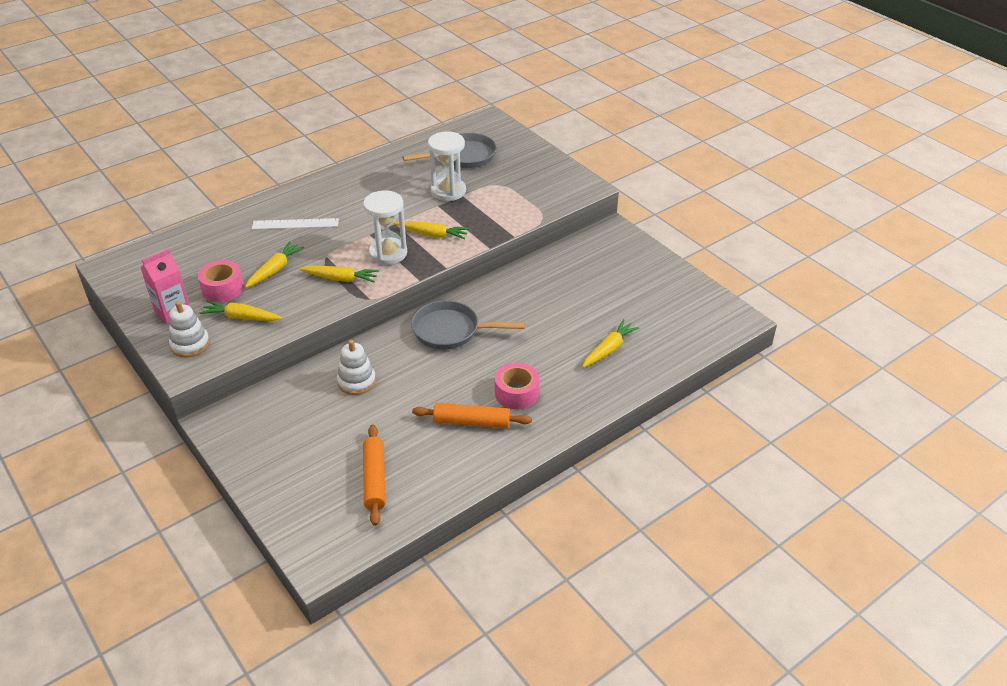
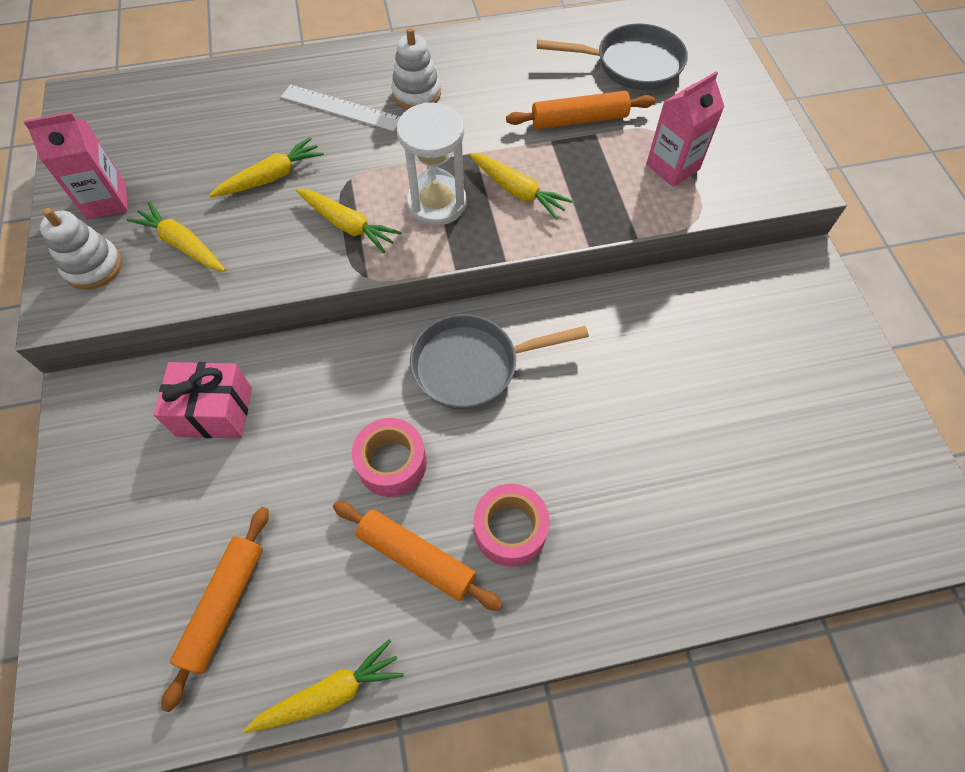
camera: 25 degrees right, 20 degrees up
pink tape [198,260,244,302] -> pink tape moved to [352,418,427,497]
white stacking toy [337,340,376,395] -> white stacking toy moved to [391,27,441,110]
grey pan [411,300,525,350] -> grey pan turned 45 degrees counterclockwise [410,314,589,409]
white hourglass [428,131,466,201] -> orange rolling pin [506,91,655,129]
yellow carrot [582,319,639,368] -> yellow carrot moved to [243,639,404,733]
none -> pink gift [154,362,252,438]
none -> pink carton [646,71,724,187]

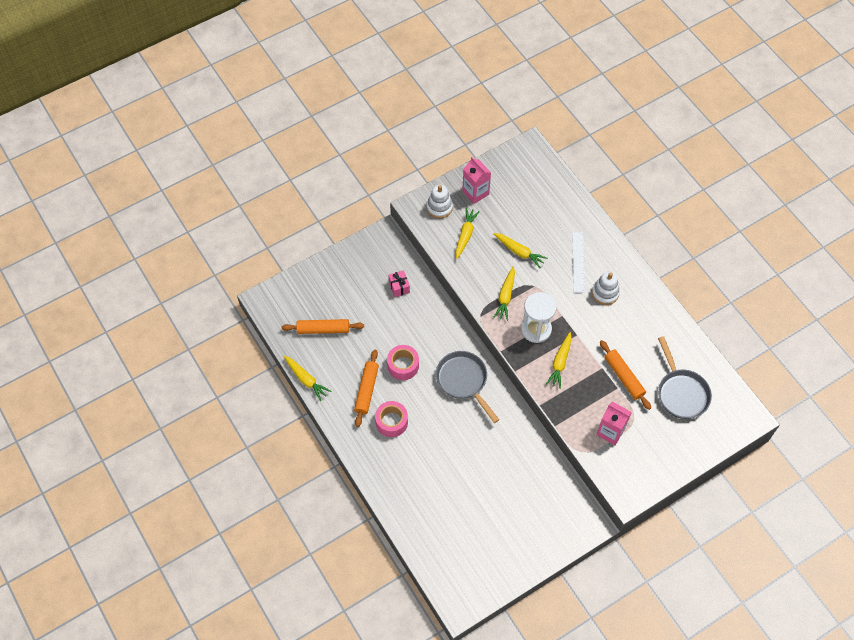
camera: 70 degrees right, 0 degrees up
pink gift [154,362,252,438] -> pink gift [389,270,410,297], size x0.63

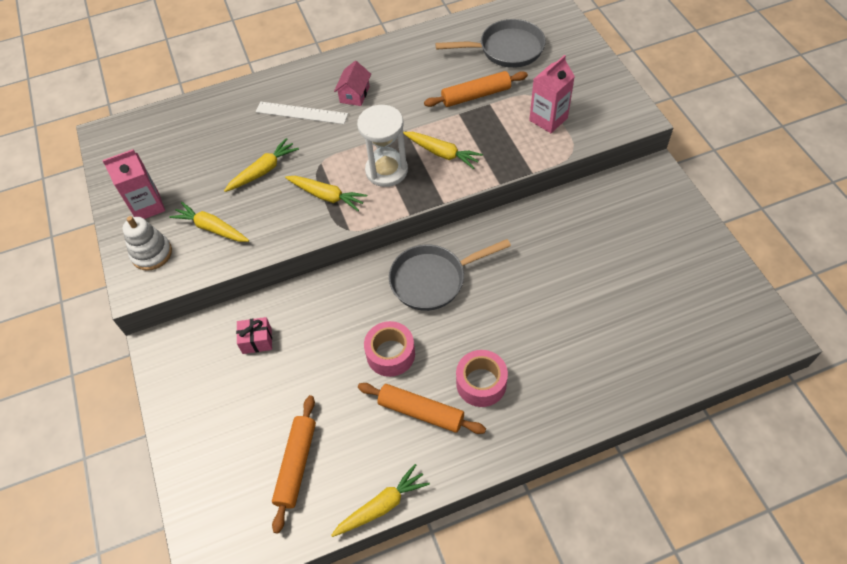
camera: 75 degrees left, 5 degrees down
white stacking toy [592,271,620,305] -> pink house [334,61,371,106]

